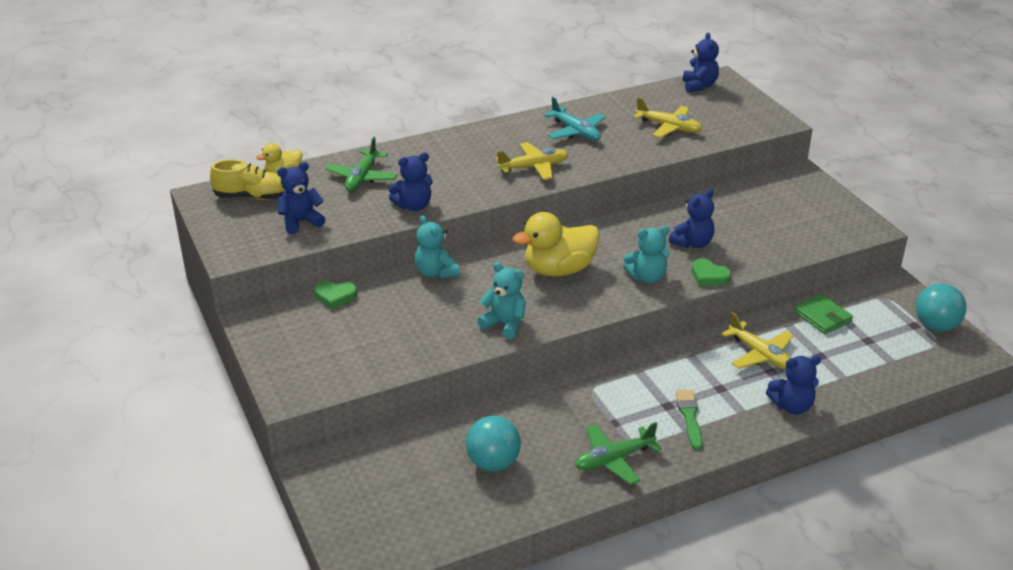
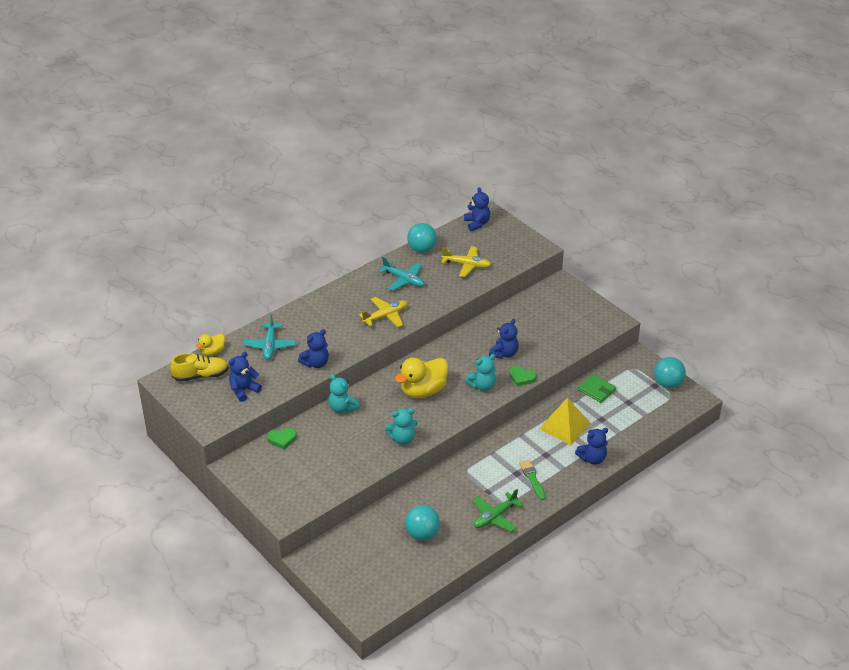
camera: 15 degrees left, 5 degrees up
green plane [325,137,398,191] -> turquoise plane [243,314,296,360]
turquoise teddy bear [477,262,526,339] -> turquoise teddy bear turned 150 degrees clockwise [385,408,418,445]
yellow plane [722,312,794,370] -> yellow pyramid [539,398,590,445]
none -> turquoise ball [407,223,437,253]

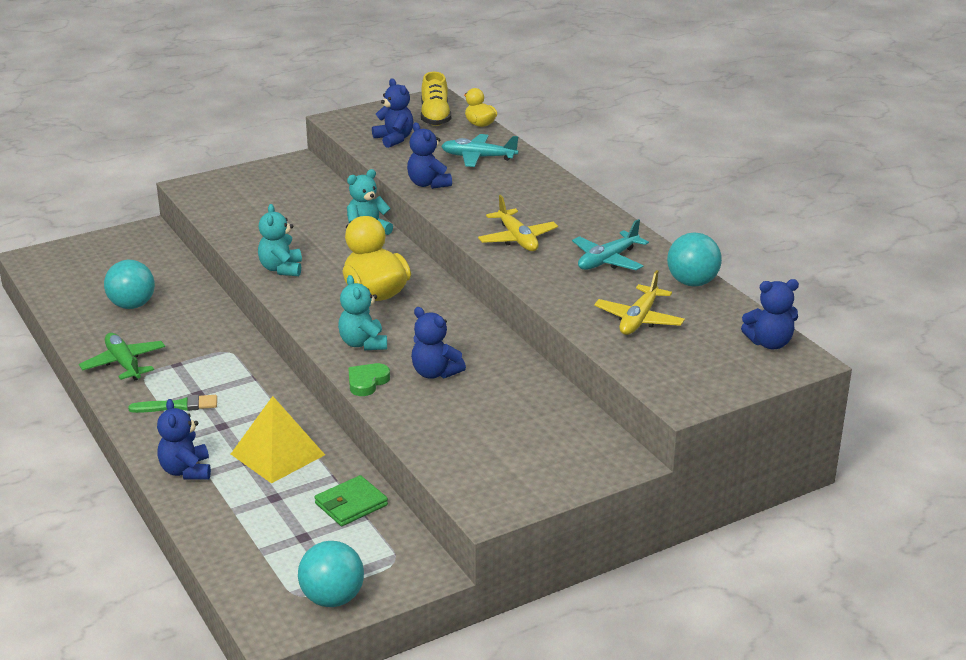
camera: 100 degrees right, 10 degrees down
green heart [267,428,297,449] -> none

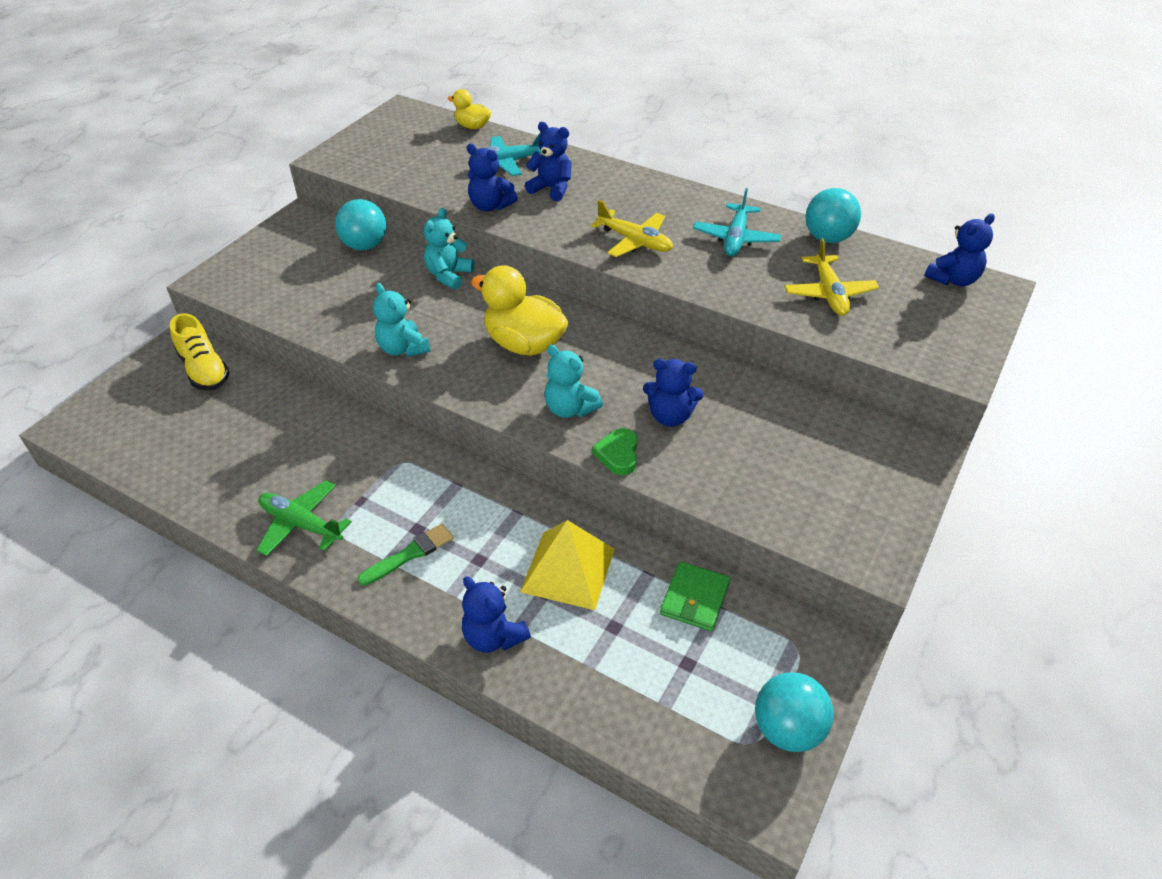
camera: 30 degrees left, 15 degrees up
turquoise ball [104,260,155,309] -> turquoise ball moved to [335,199,387,250]
blue teddy bear [372,78,414,148] -> blue teddy bear moved to [525,122,572,201]
yellow shoe [421,72,451,126] -> yellow shoe moved to [170,313,230,391]

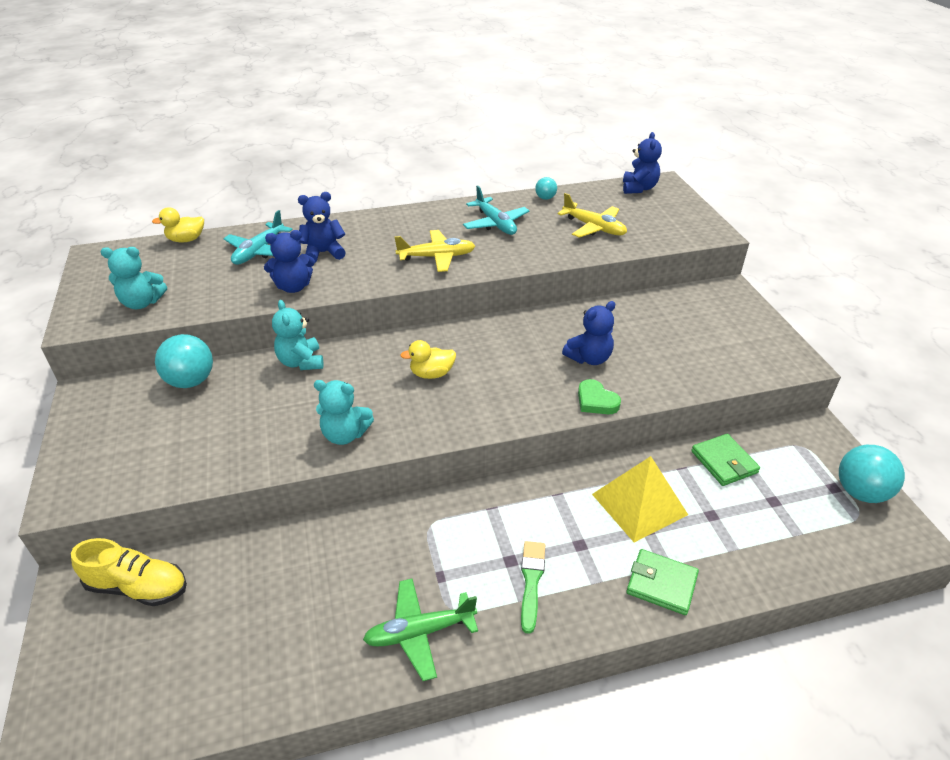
camera: 45 degrees left, 5 degrees down
blue teddy bear [462,576,531,653] -> green wallet [626,549,699,615]
yellow duck [471,265,569,356] -> yellow duck [400,340,456,379], size x0.54
turquoise teddy bear [544,345,603,418] -> turquoise teddy bear moved to [101,247,167,309]
turquoise ball [806,188,861,243] -> turquoise ball [535,177,557,200], size x0.52

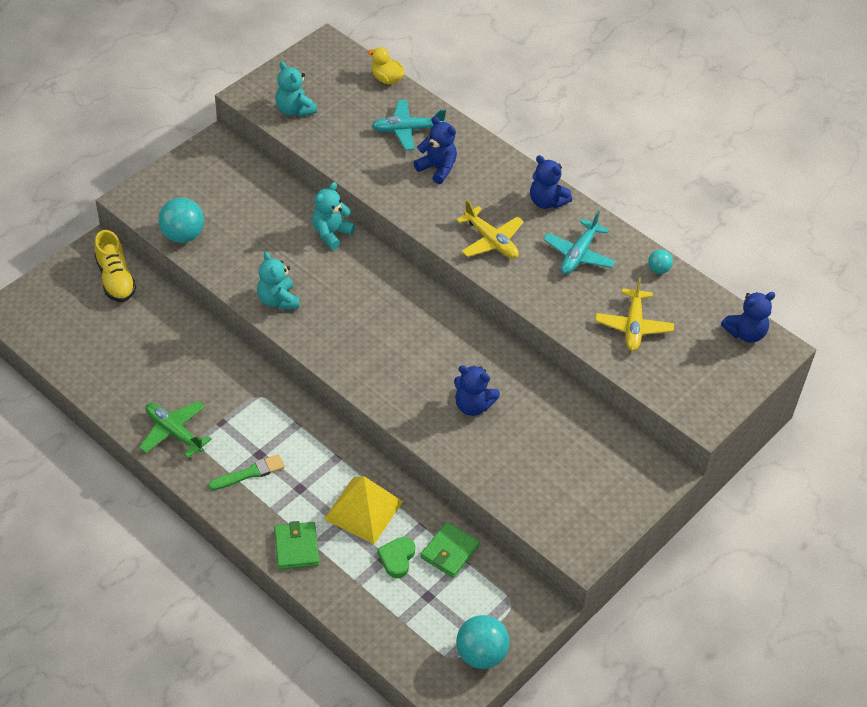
camera: 55 degrees right, 10 degrees up
turquoise ball [155,334,213,388] -> turquoise ball moved to [158,198,204,243]
blue teddy bear [264,230,315,293] -> blue teddy bear moved to [530,155,572,209]
yellow duck [400,340,456,379] -> none
green heart [578,379,621,414] -> green heart moved to [377,537,415,578]

